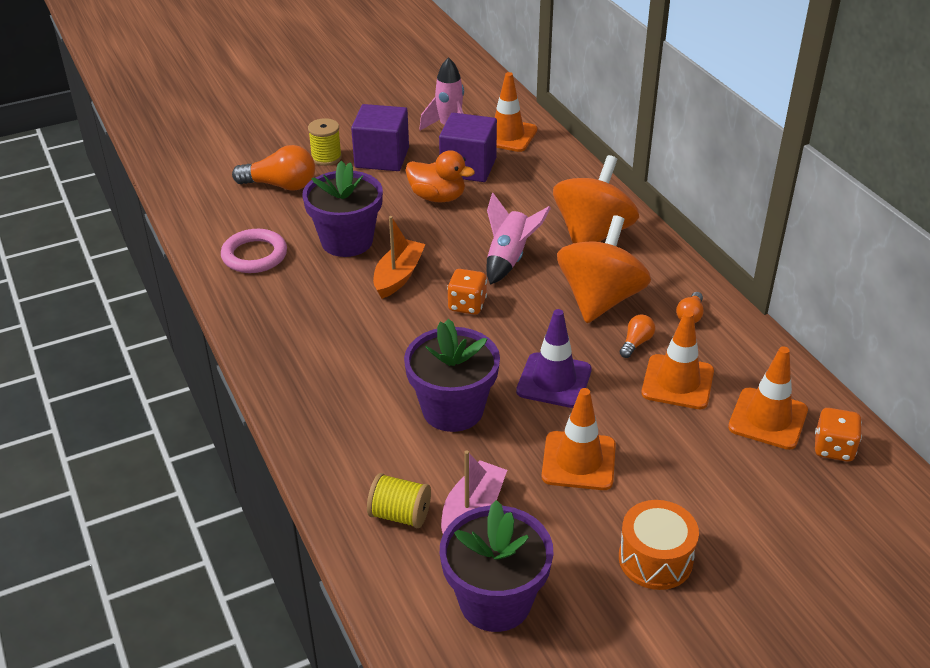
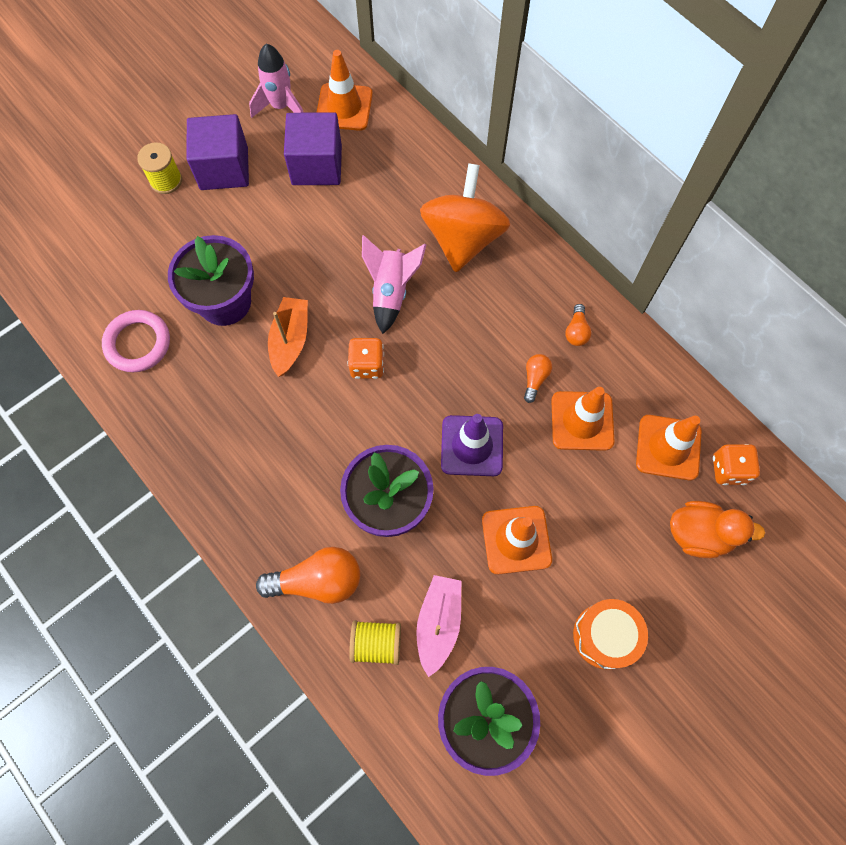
camera: 15 degrees left, 30 degrees up
orange light bulb [232,145,315,191] -> orange light bulb moved to [256,547,360,604]
orange duck [405,150,475,202] -> orange duck moved to [670,501,765,558]
orange spinning top [557,215,651,323] -> none

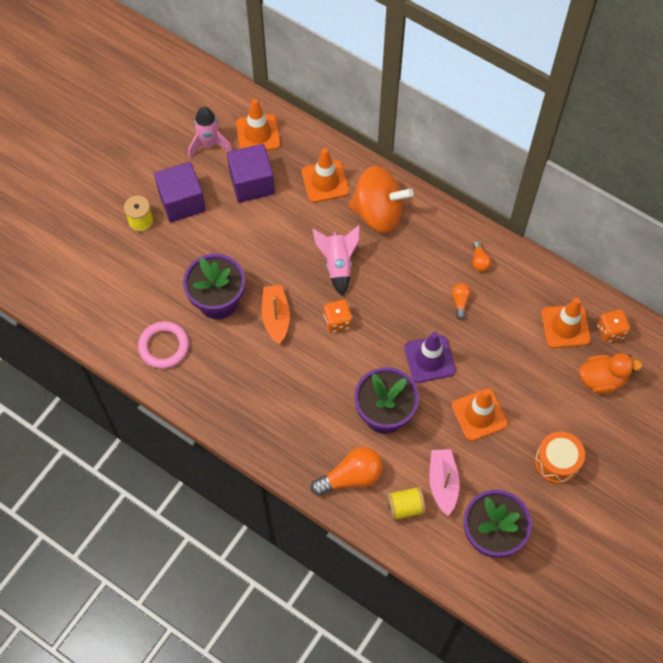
camera: 15 degrees left, 5 degrees down
orange spinning top [420,163,510,272] -> orange spinning top turned 105 degrees clockwise [348,166,414,233]
orange traffic cone [551,387,615,451] -> orange traffic cone moved to [302,148,349,203]

